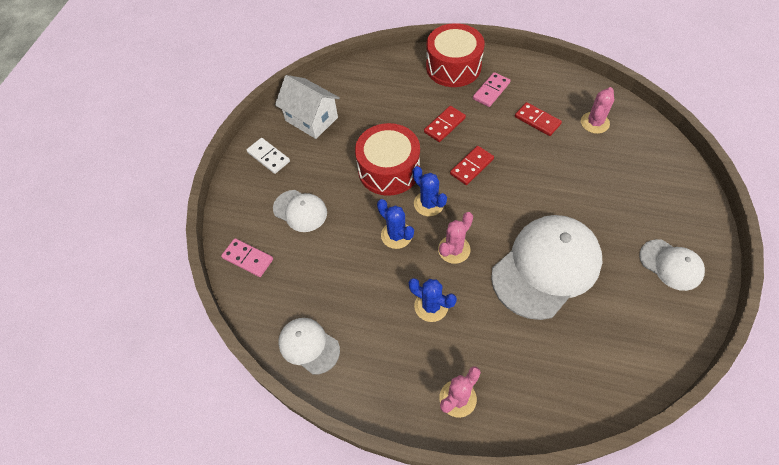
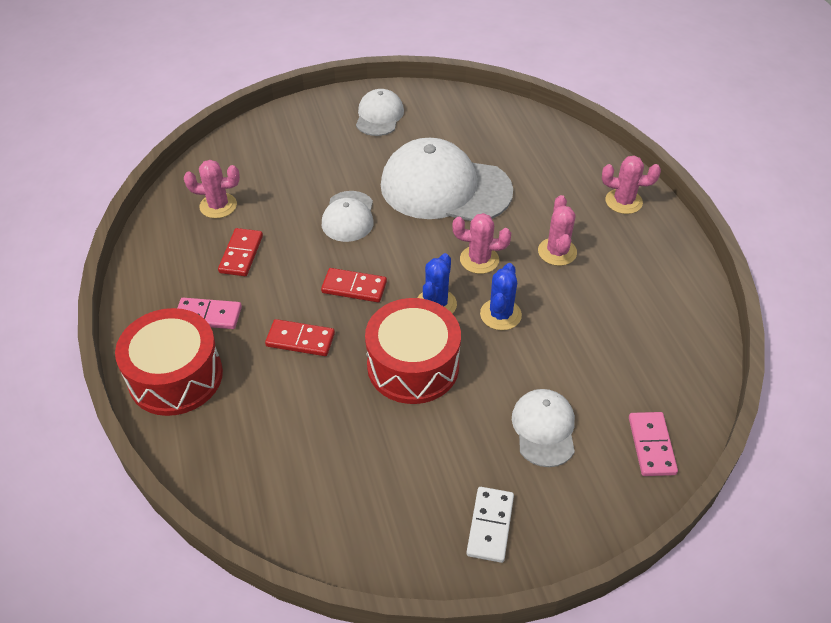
camera: 125 degrees left, 10 degrees down
white house [275,75,340,139] -> none
white cap [278,318,340,375] -> white cap moved to [322,191,374,242]
blue cactus [409,278,457,322] -> pink cactus [538,195,577,266]

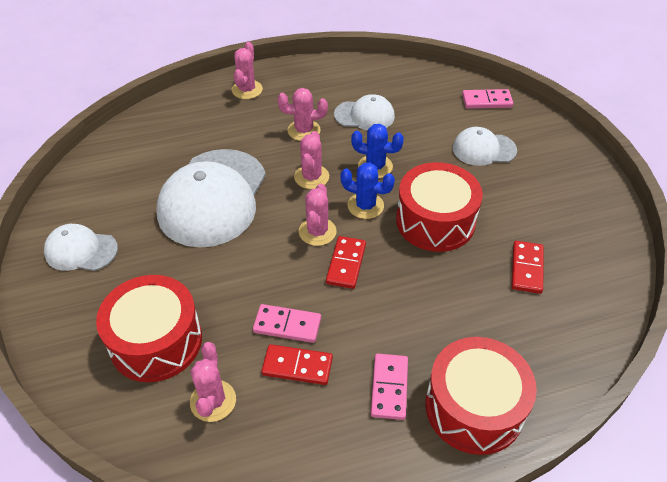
camera: 90 degrees left, 0 degrees up
red domino [265,319,335,356] -> red domino moved to [511,241,544,294]
white cap [322,191,374,242] -> white cap moved to [334,94,395,130]
white domino [466,487,514,563] -> none
none -> red drum [96,275,202,382]
none -> pink domino [253,304,321,343]
none -> pink cactus [299,184,336,246]

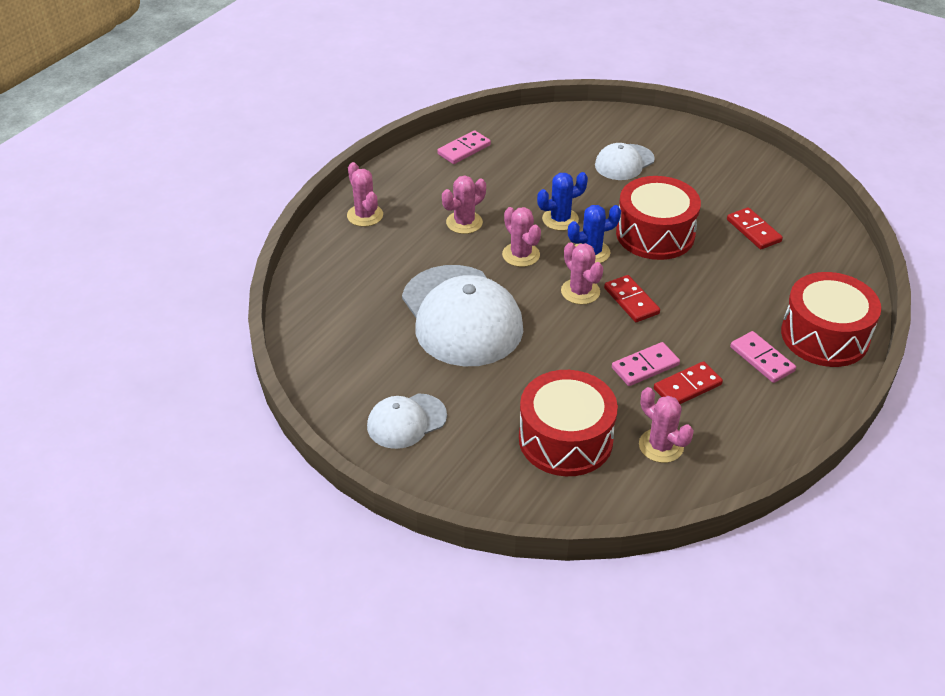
camera: 40 degrees left, 5 degrees down
white cap [334,94,395,130] -> none
pink domino [462,89,513,109] -> pink domino moved to [437,130,491,164]

